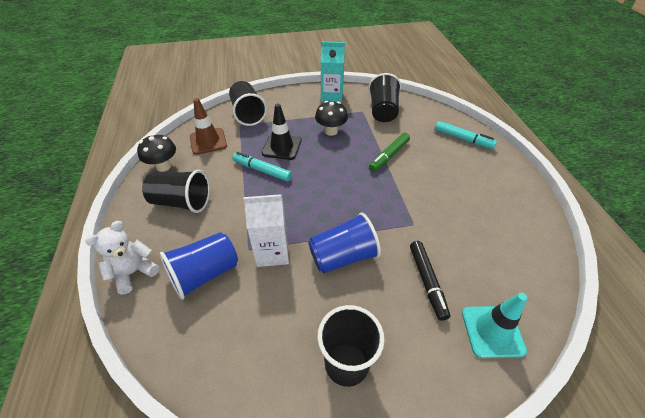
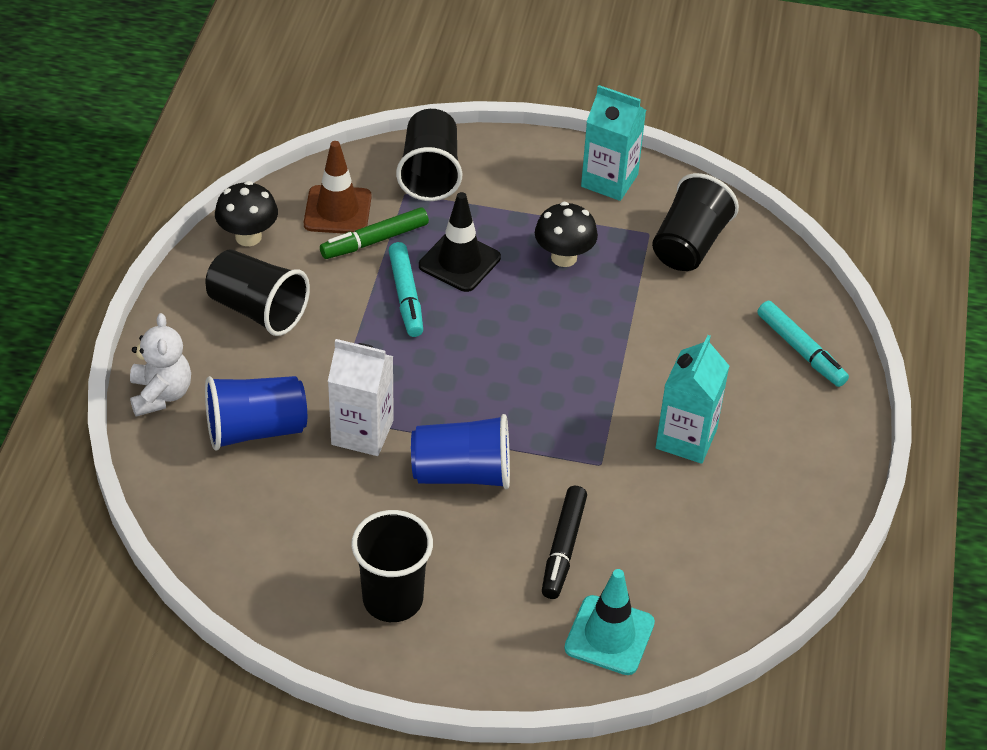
camera: 20 degrees right, 0 degrees up
white teddy bear [85,221,159,294] -> white teddy bear turned 105 degrees clockwise [130,313,191,417]
turquoise marker [232,152,292,182] -> turquoise marker turned 150 degrees counterclockwise [388,242,423,337]
green marker [369,133,410,172] -> green marker moved to [320,207,429,259]
none -> turquoise carton [655,335,729,464]

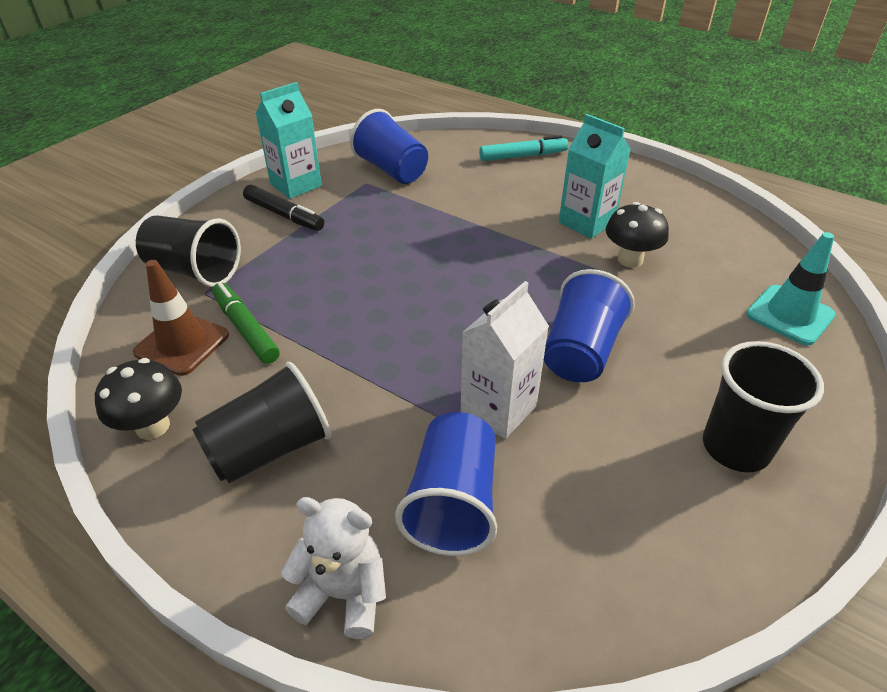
camera: 65 degrees left, 5 degrees down
green marker [320,207,429,259] -> green marker turned 150 degrees clockwise [212,282,280,364]
turquoise marker [388,242,423,337] -> none
black traffic cone [419,192,501,292] -> none
black mushroom [535,202,598,267] -> black mushroom moved to [606,202,669,268]
black marker [542,486,587,599] -> black marker moved to [243,185,324,231]
black cup [652,173,739,271] -> blue cup [350,109,428,184]

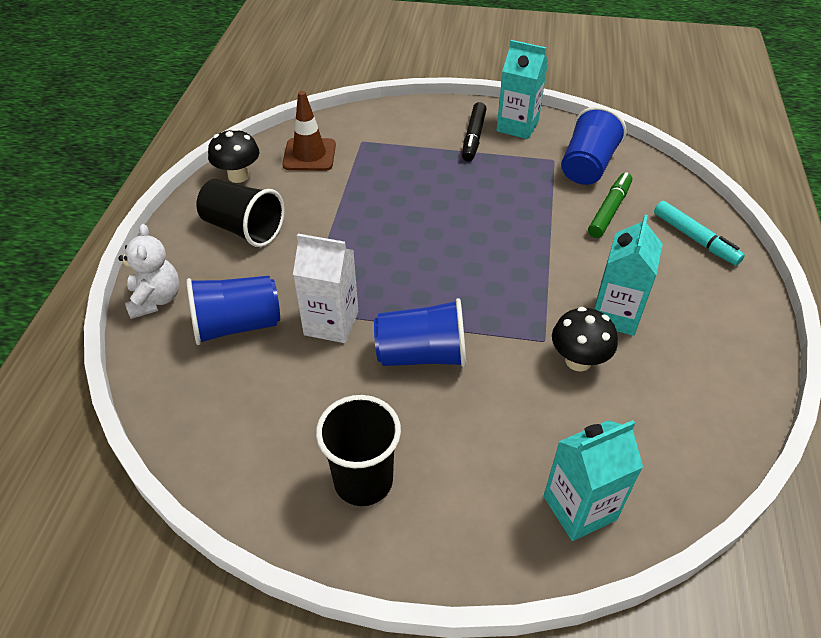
camera: 65 degrees right, 5 degrees up
black cup [136,215,241,287] -> none
green marker [212,282,280,364] -> green marker moved to [588,172,632,238]
turquoise traffic cone [746,232,836,345] -> turquoise carton [544,420,643,541]

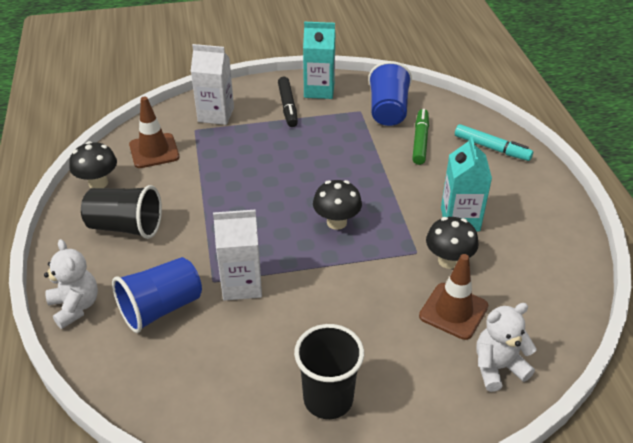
camera: 20 degrees left, 5 degrees down
blue cup [374,298,466,367] -> none
turquoise carton [544,420,643,541] -> white teddy bear [477,303,537,392]
none -> white carton [191,44,234,125]
none -> black mushroom [313,180,362,230]
none -> brown traffic cone [419,254,488,340]

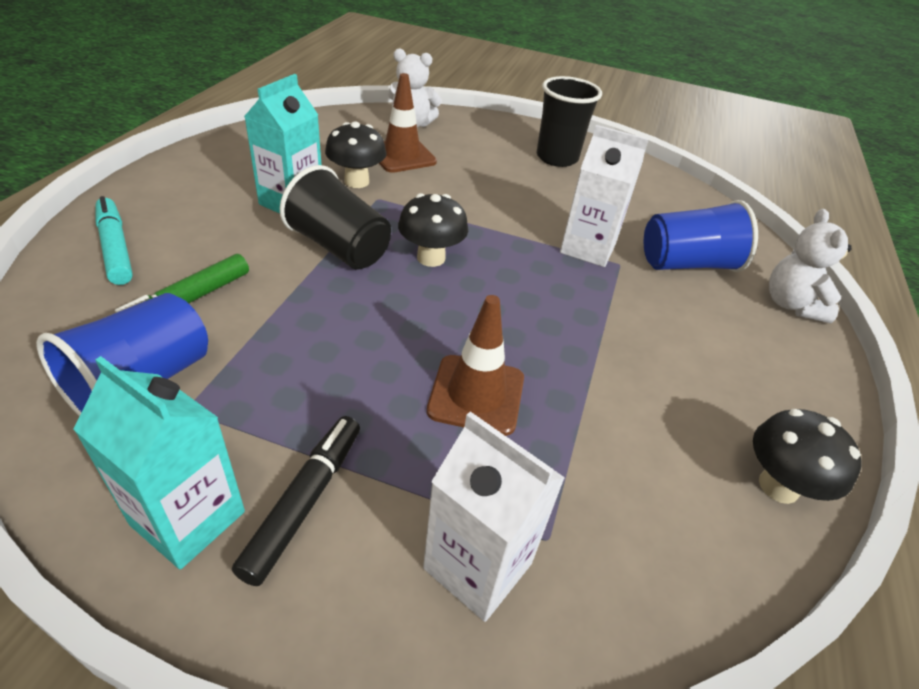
camera: 155 degrees left, 0 degrees up
black cup [81,185,162,239] -> black cup moved to [280,165,391,270]
brown traffic cone [129,97,179,168] -> brown traffic cone moved to [427,295,524,436]

